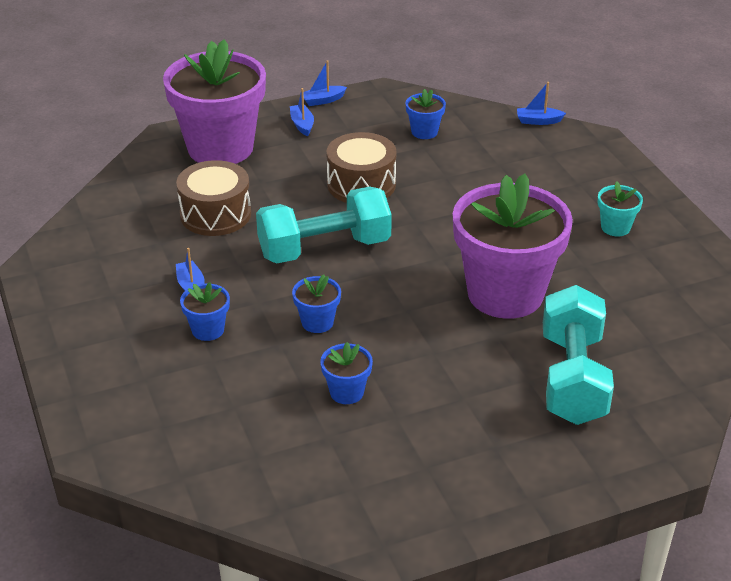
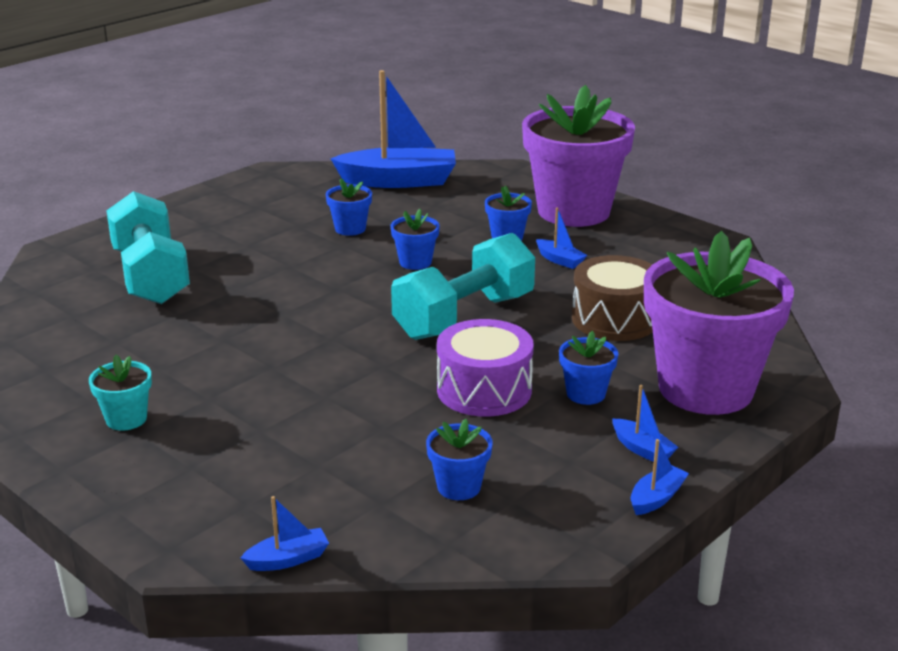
camera: 155 degrees right, 10 degrees down
brown drum [326,132,396,203] -> purple drum [437,319,534,417]
purple flower pot [453,174,573,319] -> purple flower pot moved to [522,85,635,227]
none -> blue boat [330,70,456,188]
none -> blue flower pot [559,331,619,405]

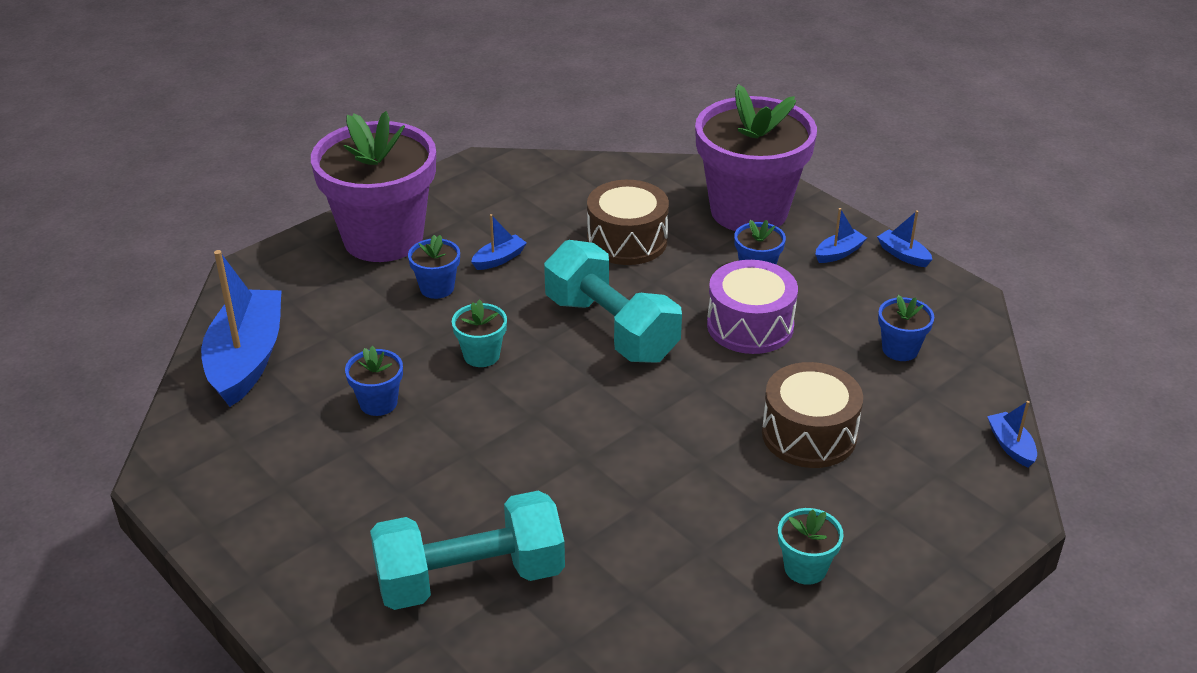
camera: 85 degrees left, 10 degrees up
blue flower pot [390,209,440,270] -> turquoise flower pot [452,299,507,367]
none -> brown drum [762,362,863,468]

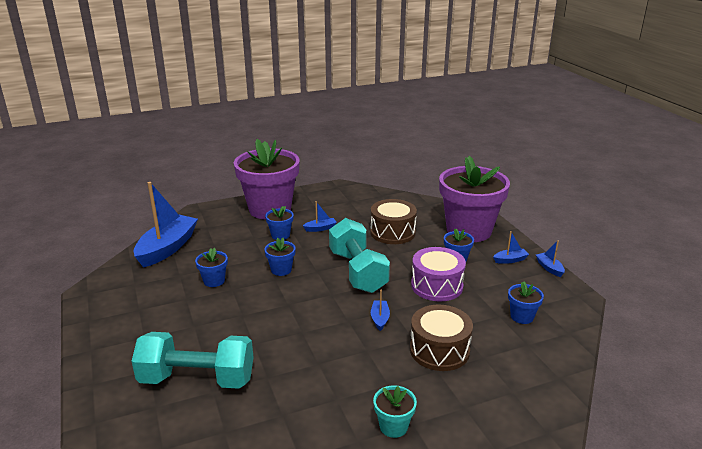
camera: 20 degrees right, 10 degrees down
turquoise flower pot [452,299,507,367] -> blue flower pot [264,238,296,276]
blue boat [987,401,1037,467] -> blue boat moved to [371,290,390,331]

